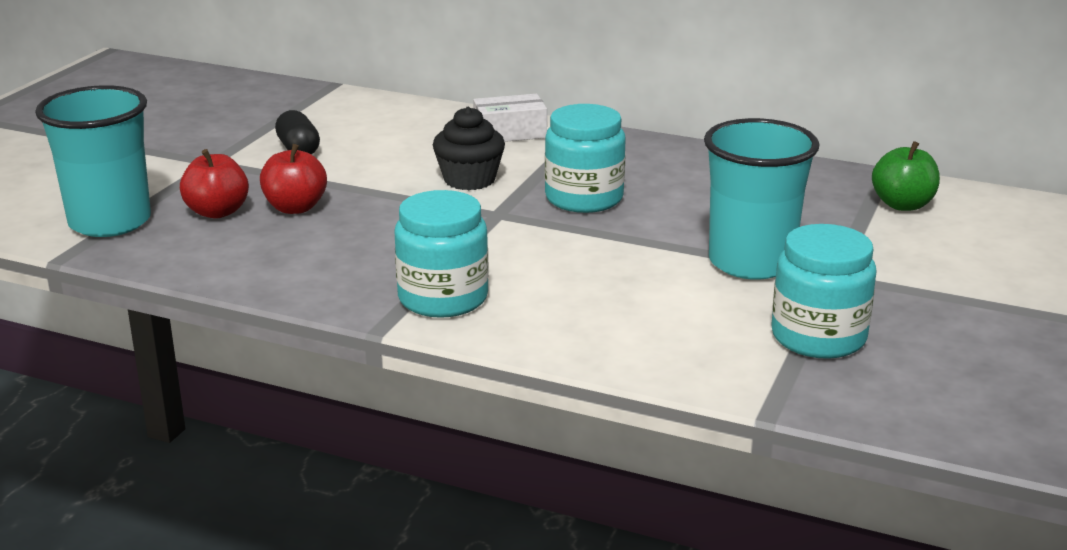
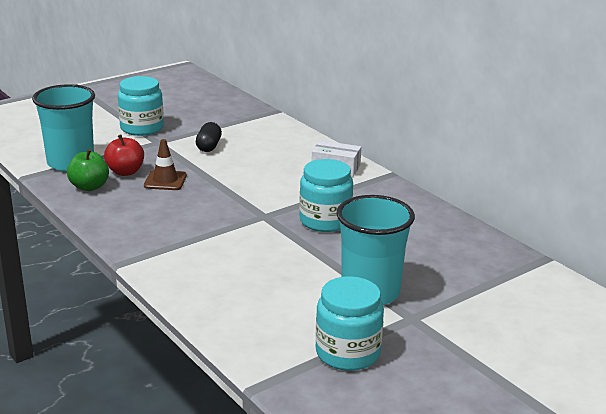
camera: 30 degrees right, 0 degrees up
red apple [260,144,327,214] -> brown traffic cone [144,139,187,190]
turquoise jar [394,190,489,318] -> turquoise jar moved to [118,76,164,136]
black cupcake [433,107,505,190] -> none
green apple [872,141,940,211] -> green apple moved to [67,149,109,191]

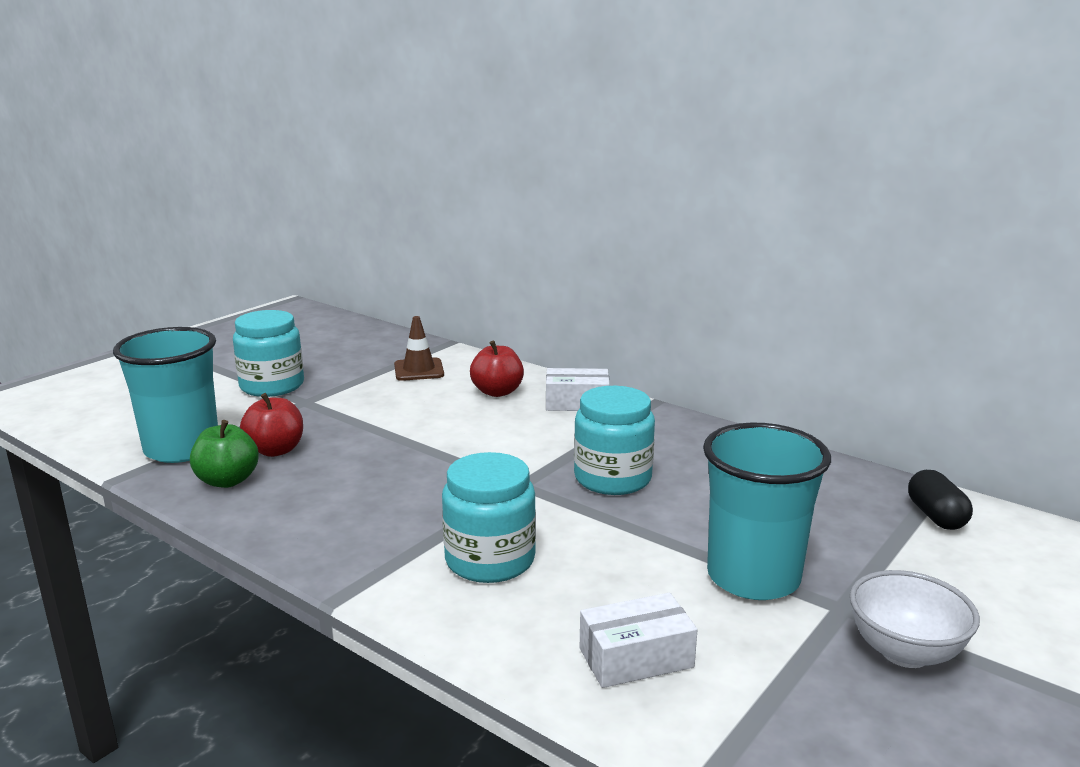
camera: 15 degrees left, 5 degrees down
brown traffic cone [144,139,187,190] -> brown traffic cone moved to [394,316,444,381]
black capsule [196,122,222,152] -> black capsule moved to [908,470,973,530]
turquoise jar [315,276,384,371] -> turquoise jar moved to [442,452,536,583]
none -> red apple [470,341,524,397]
none -> white box [580,593,698,688]
none -> white bowl [850,570,980,668]

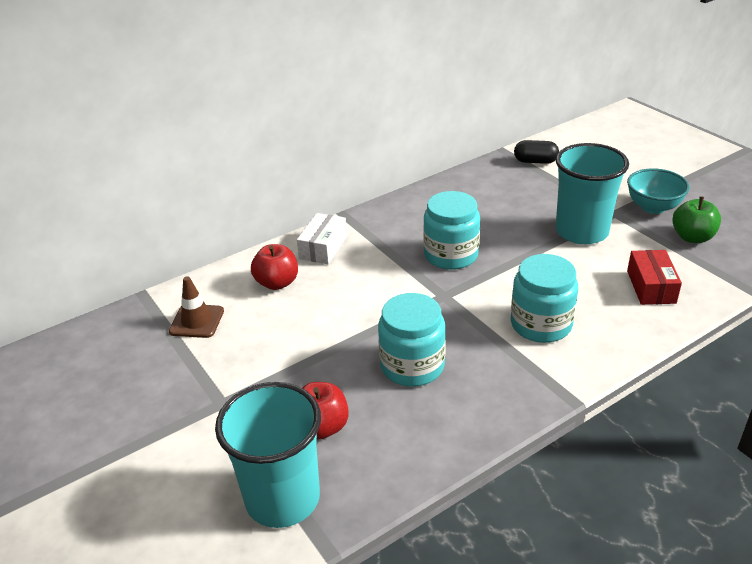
camera: 70 degrees left, 15 degrees up
green apple [190,420,259,488] -> green apple moved to [672,196,721,243]
turquoise jar [233,310,304,397] -> turquoise jar moved to [378,293,446,387]
white box [580,593,698,688] -> red box [627,250,682,305]
white bowl [850,570,980,668] -> turquoise bowl [627,168,690,214]

